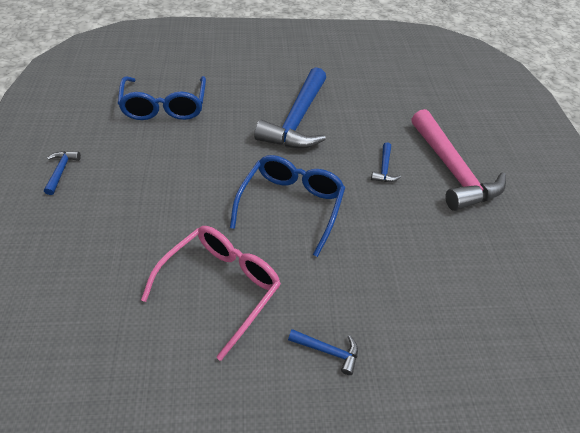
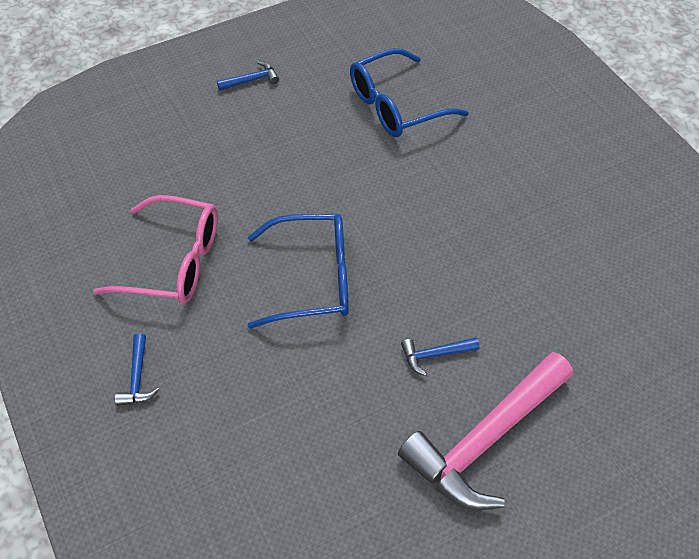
camera: 70 degrees right, 5 degrees up
blue hammer [254,67,326,149] -> none

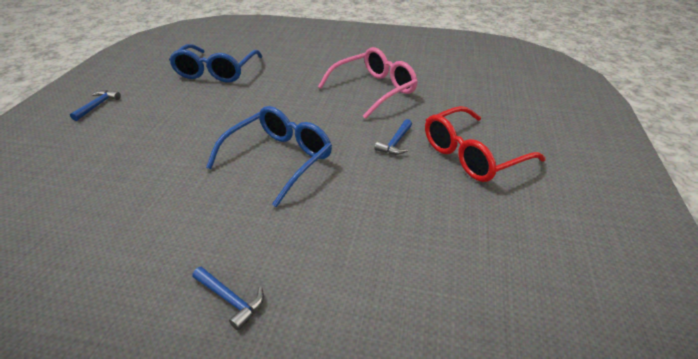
camera: 50 degrees left, 15 degrees down
pink glasses [93,195,218,304] -> pink glasses moved to [318,47,418,119]
pink hammer [398,352,573,510] -> red glasses [425,106,546,182]

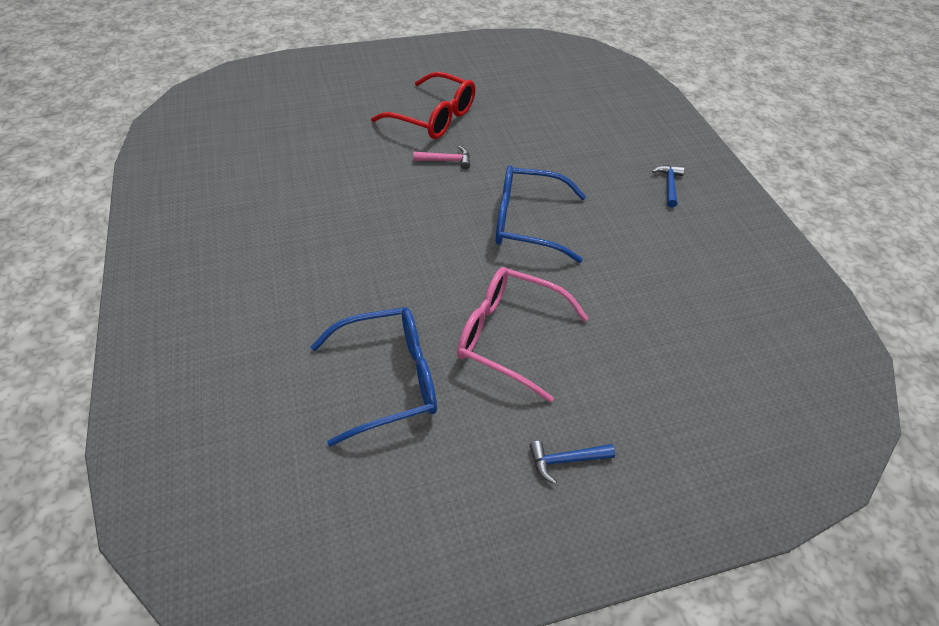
camera: 120 degrees left, 10 degrees up
pink glasses [318,47,418,119] -> pink glasses moved to [457,267,589,403]
blue hammer [375,119,412,155] -> pink hammer [413,146,470,169]

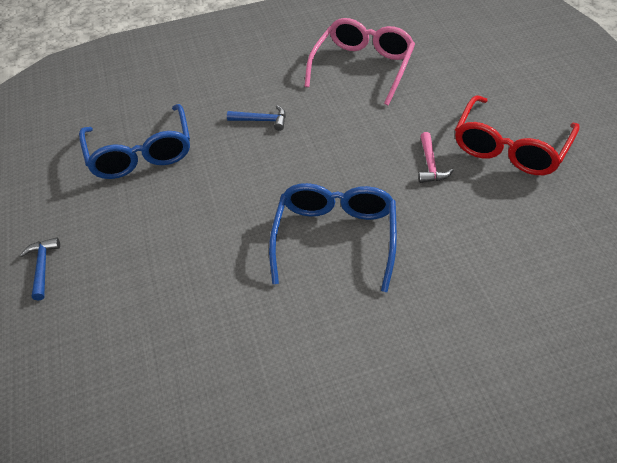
camera: 95 degrees right, 0 degrees up
pink glasses [457,267,589,403] -> pink glasses moved to [304,18,415,105]
blue hammer [652,165,685,208] -> blue hammer moved to [227,105,286,131]

